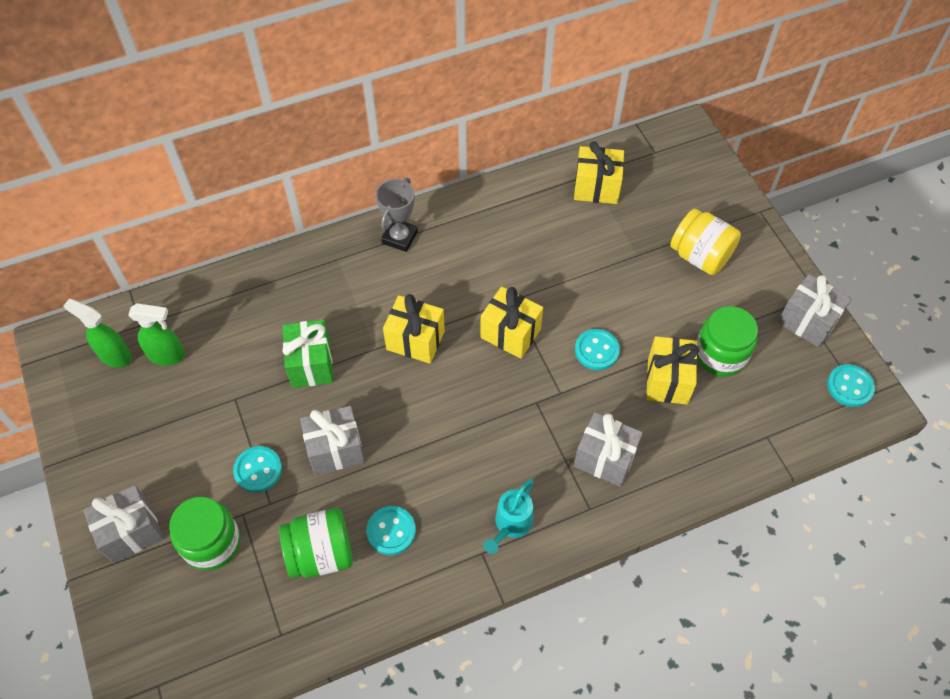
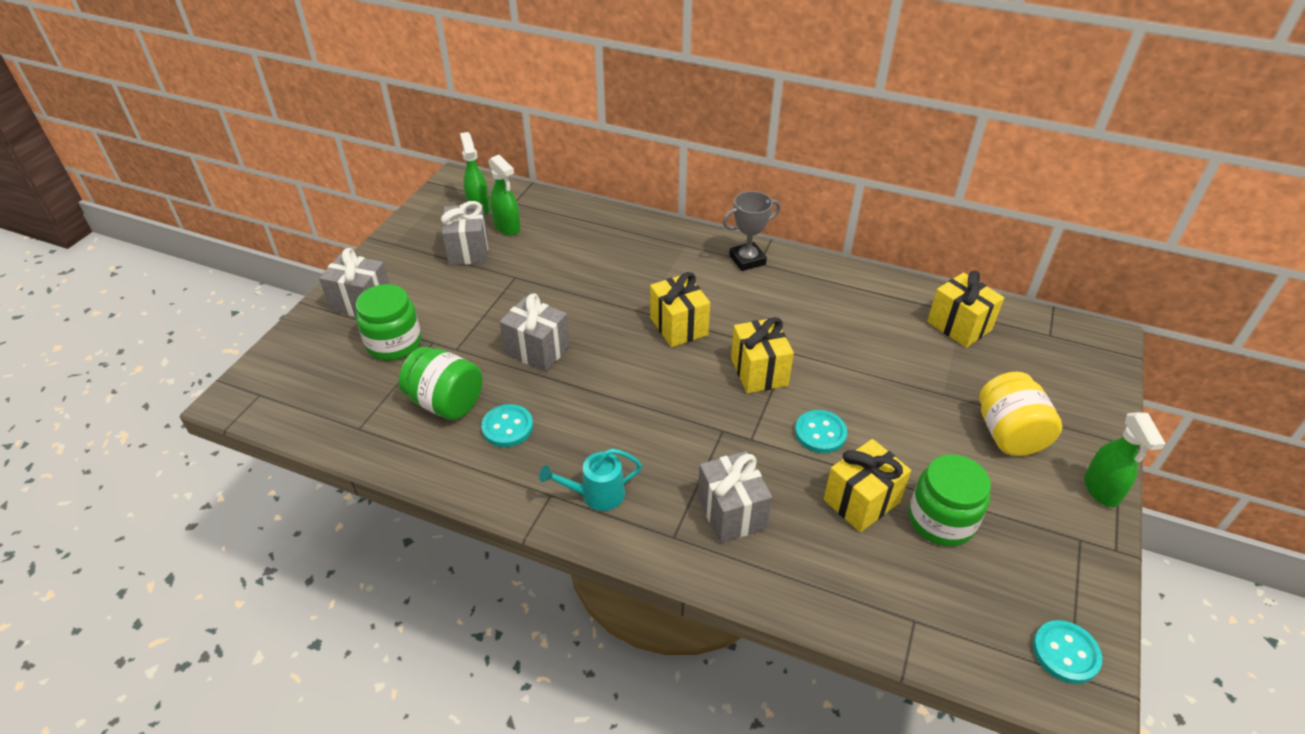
camera: 45 degrees right, 15 degrees down
turquoise button [233,446,282,493] -> none
green gift [282,320,333,388] -> none
grey gift [778,274,851,347] -> grey gift moved to [441,201,488,266]
none -> green spray bottle [1084,412,1166,507]

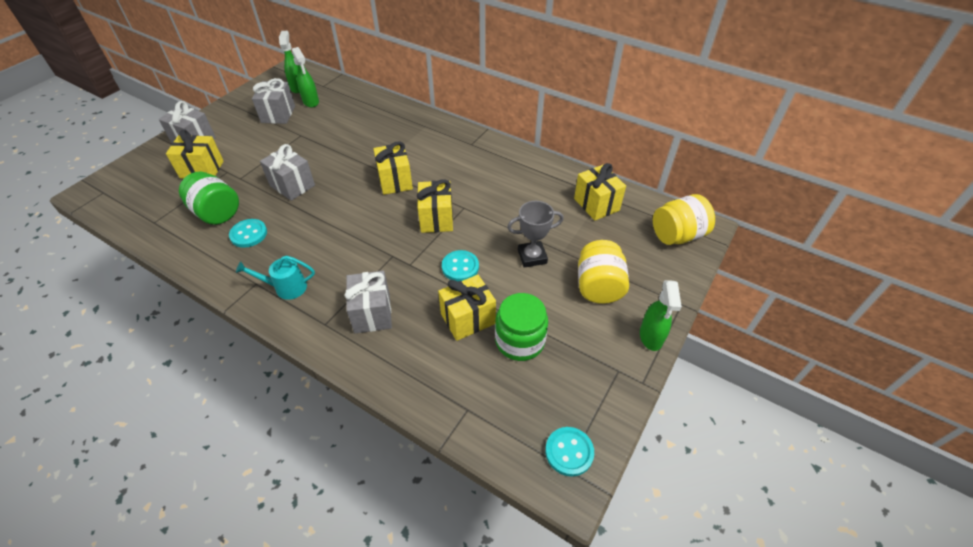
camera: 10 degrees right, 5 degrees up
green jar [356,284,422,360] -> yellow gift [166,129,224,179]
grey trophy [723,191,781,271] -> grey trophy moved to [507,201,564,268]
none -> yellow jar [653,194,715,245]

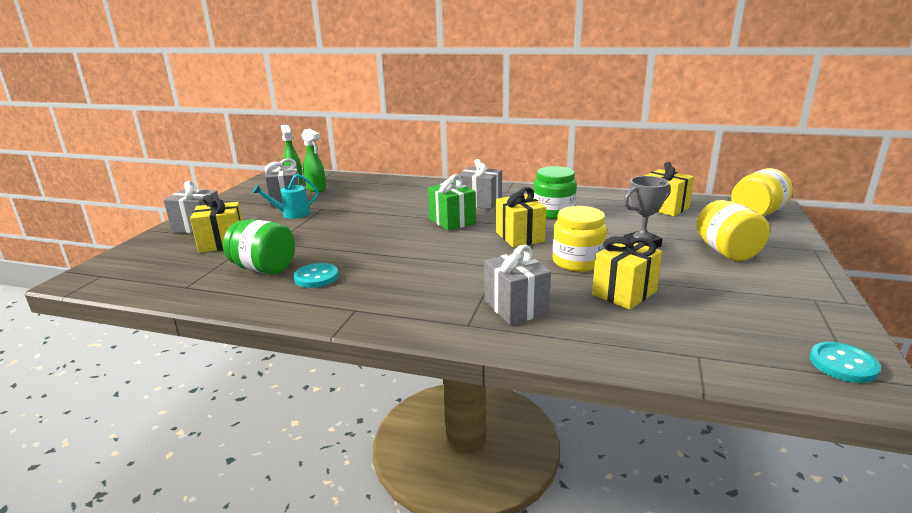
camera: 15 degrees left, 25 degrees down
turquoise watering can [236,256,315,300] -> turquoise watering can moved to [252,174,319,219]
grey gift [260,144,315,201] -> grey gift moved to [458,159,502,210]
yellow gift [373,141,413,195] -> green gift [428,175,476,231]
turquoise button [442,250,479,282] -> yellow jar [553,206,607,272]
green jar [495,293,548,361] -> green jar moved to [533,166,577,219]
green spray bottle [640,280,682,351] -> none

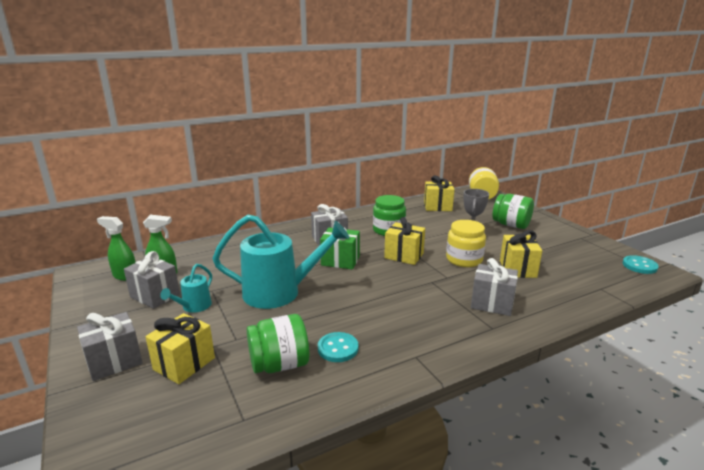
camera: 45 degrees left, 0 degrees up
yellow jar [696,200,770,261] -> green jar [492,194,534,229]
none -> turquoise watering can [212,215,349,309]

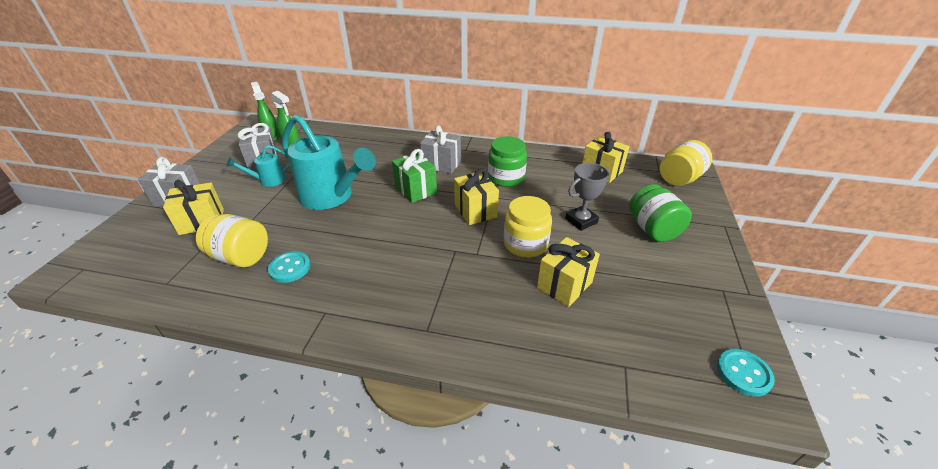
camera: 40 degrees right, 15 degrees up
green jar [247,314,309,373] -> yellow jar [196,214,268,267]
grey gift [471,258,518,316] -> none

